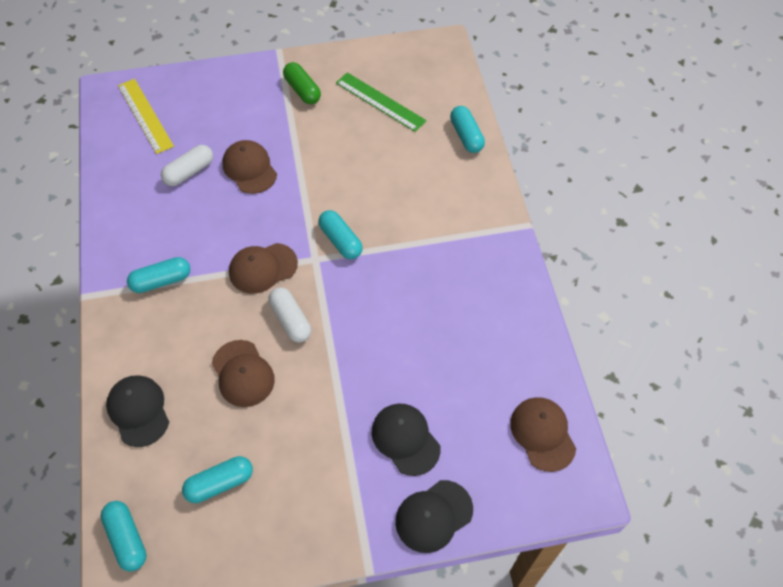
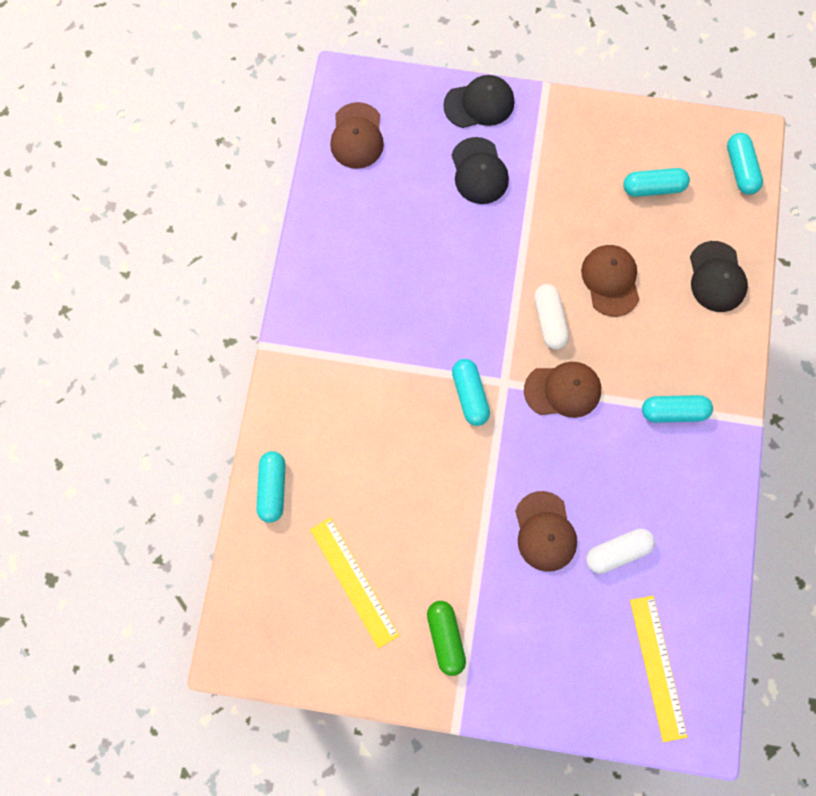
camera: 160 degrees left, 15 degrees up
green ruler [336,72,427,132] -> yellow ruler [310,517,399,649]

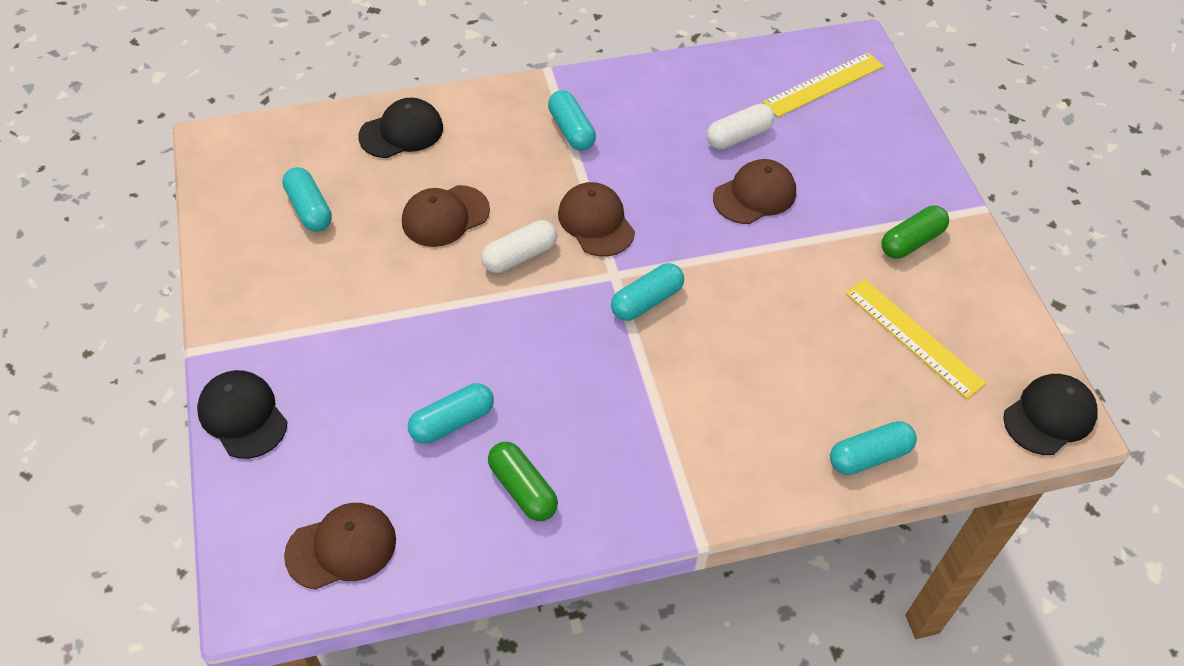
camera: 115 degrees left, 20 degrees down
yellow ruler [310,517,399,649] -> yellow ruler turned 75 degrees counterclockwise [846,279,986,399]
black cap [451,137,509,204] -> black cap moved to [1003,374,1098,455]
white capsule [586,529,655,574] -> white capsule turned 75 degrees counterclockwise [707,104,775,149]
turquoise capsule [727,133,763,195] -> turquoise capsule moved to [408,383,494,444]
none -> green capsule [488,442,558,521]

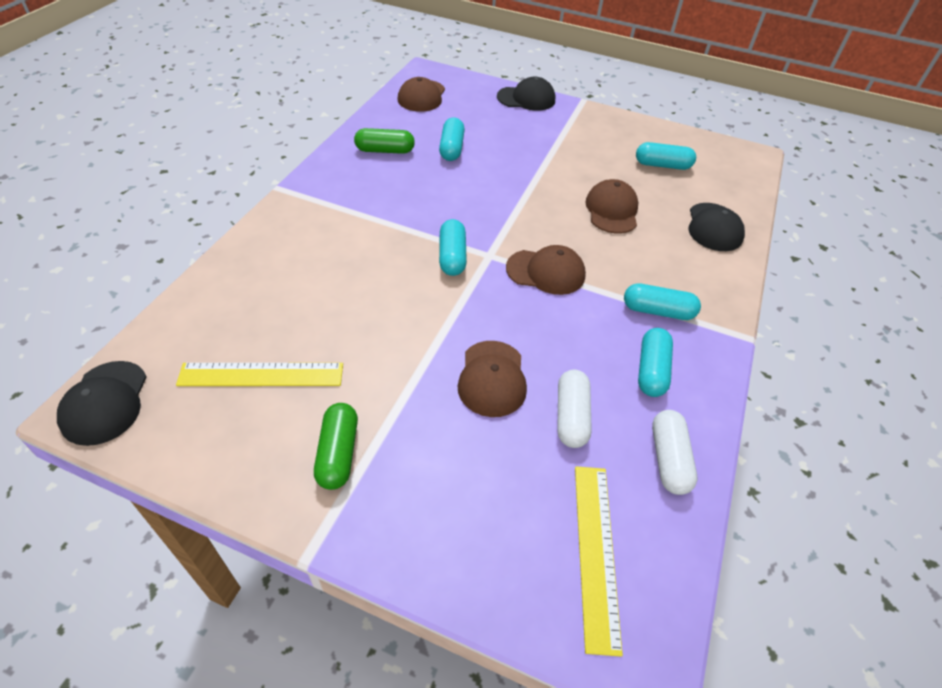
camera: 125 degrees right, 5 degrees down
white capsule [481,220,557,273] -> white capsule moved to [652,410,697,495]
turquoise capsule [830,421,917,475] -> turquoise capsule moved to [638,328,673,397]

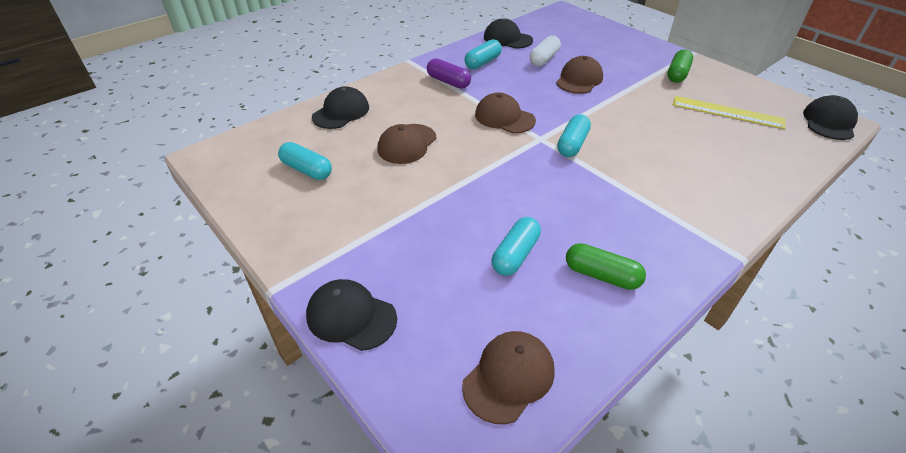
camera: 150 degrees left, 5 degrees down
yellow ruler [575,466,623,657] -> none
turquoise capsule [624,283,701,320] -> purple capsule [427,58,471,88]
white capsule [652,410,697,495] -> black cap [484,19,533,49]

